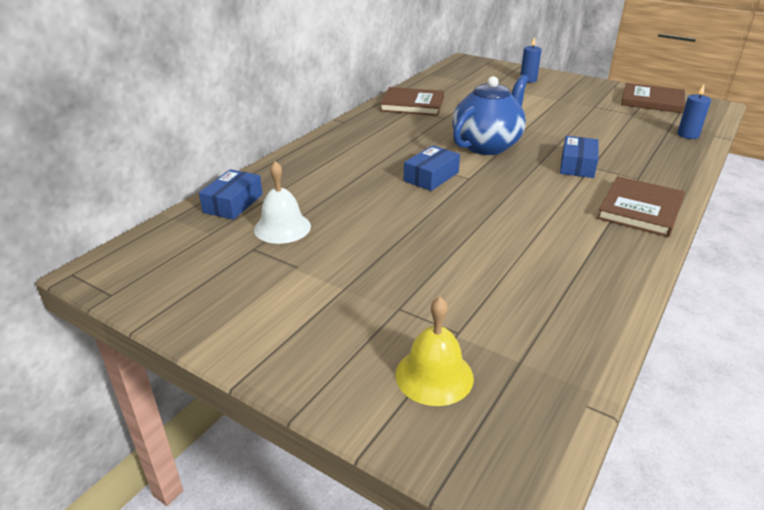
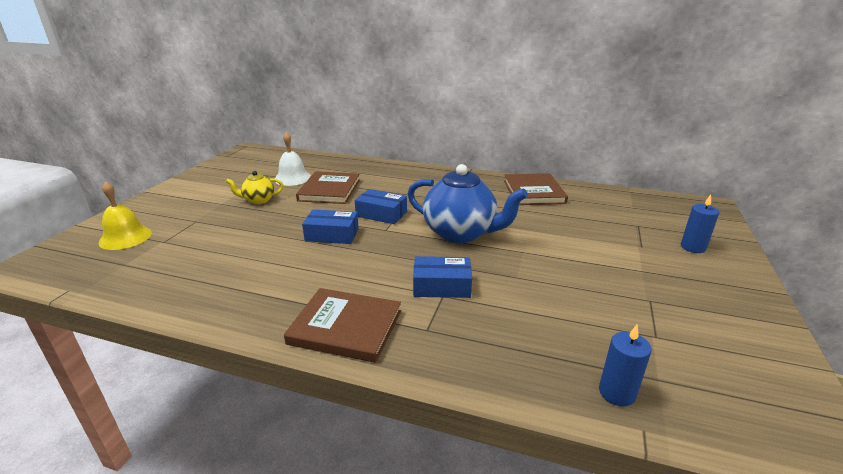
camera: 75 degrees right, 5 degrees down
blue box [199,169,263,220] -> blue box moved to [302,209,359,244]
brown book [621,83,685,113] -> brown book moved to [296,171,360,204]
none -> yellow teapot [226,171,284,204]

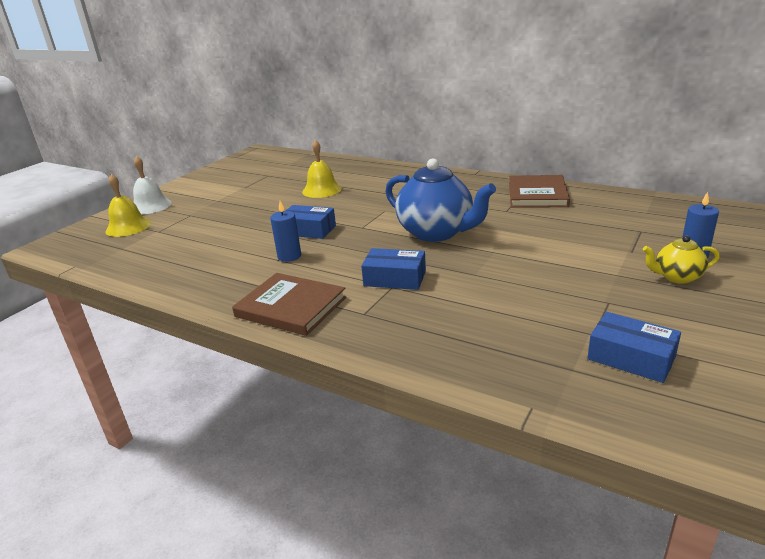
camera: 15 degrees right, 0 degrees up
yellow teapot [226,171,284,204] -> yellow teapot moved to [643,235,720,284]
white bell [275,132,311,186] -> white bell moved to [133,156,172,214]
brown book [296,171,360,204] -> yellow bell [302,140,342,198]
blue box [355,189,407,224] -> blue box moved to [587,312,681,383]
blue candle [599,325,652,407] -> blue candle moved to [270,201,301,262]

